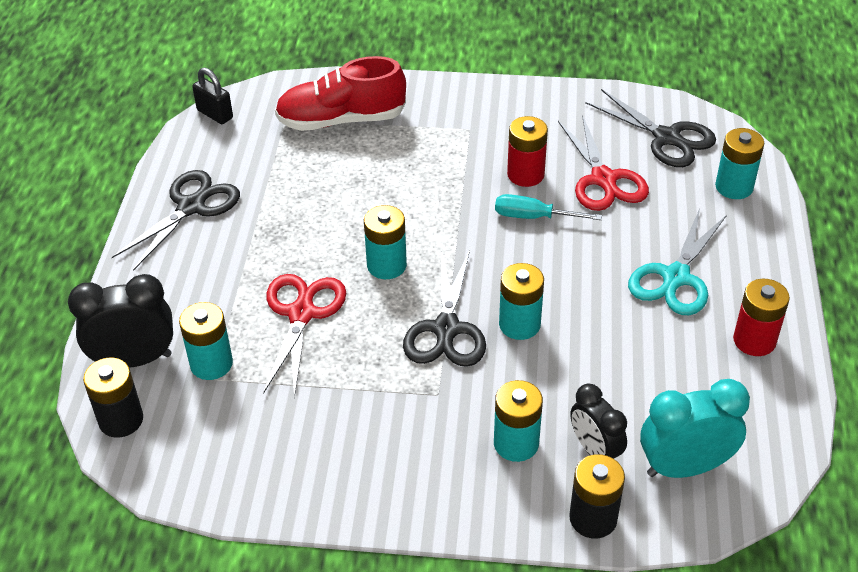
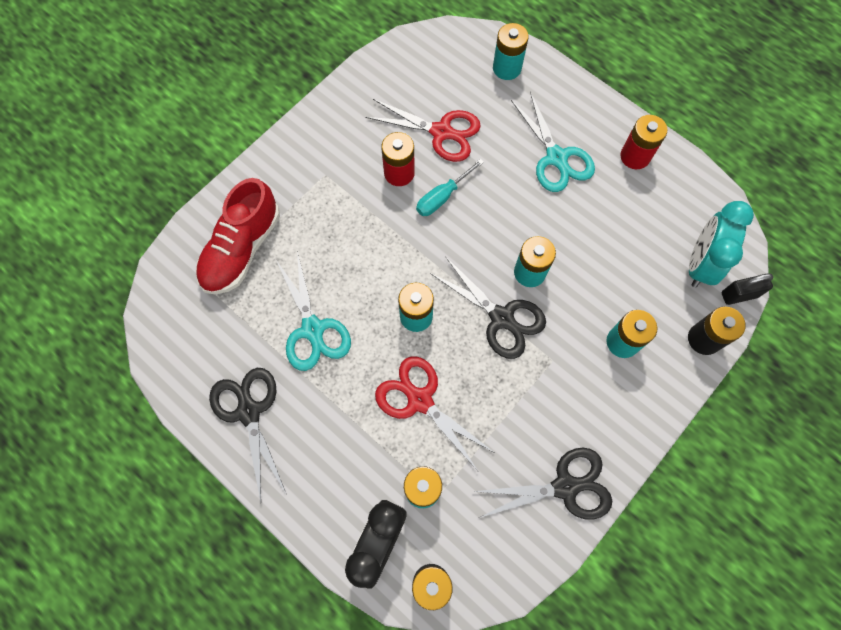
camera: 55 degrees left, 25 degrees up
black padlock [192,68,233,124] -> black padlock moved to [722,274,773,305]
black clock [571,384,627,459] -> none
black scissors [585,89,716,167] -> black scissors moved to [473,448,612,520]
none -> turquoise scissors [276,251,351,371]

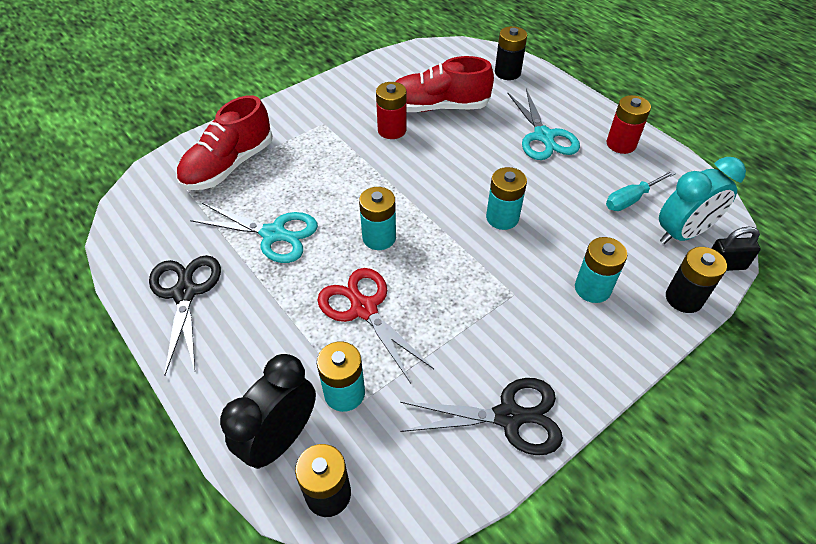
camera: 10 degrees right, 20 degrees down
turquoise scissors [276,251,351,371] -> turquoise scissors turned 60 degrees counterclockwise [190,203,318,263]
red scissors [365,99,481,162] -> red shoe [395,56,494,112]
turquoise screwdriver [416,159,484,216] -> turquoise screwdriver moved to [606,170,676,211]
black scissors [430,256,546,359] -> none
turquoise battery [493,23,529,80] -> black battery [495,26,527,80]
turquoise clock [689,201,754,288] -> turquoise clock turned 150 degrees counterclockwise [659,157,746,244]

